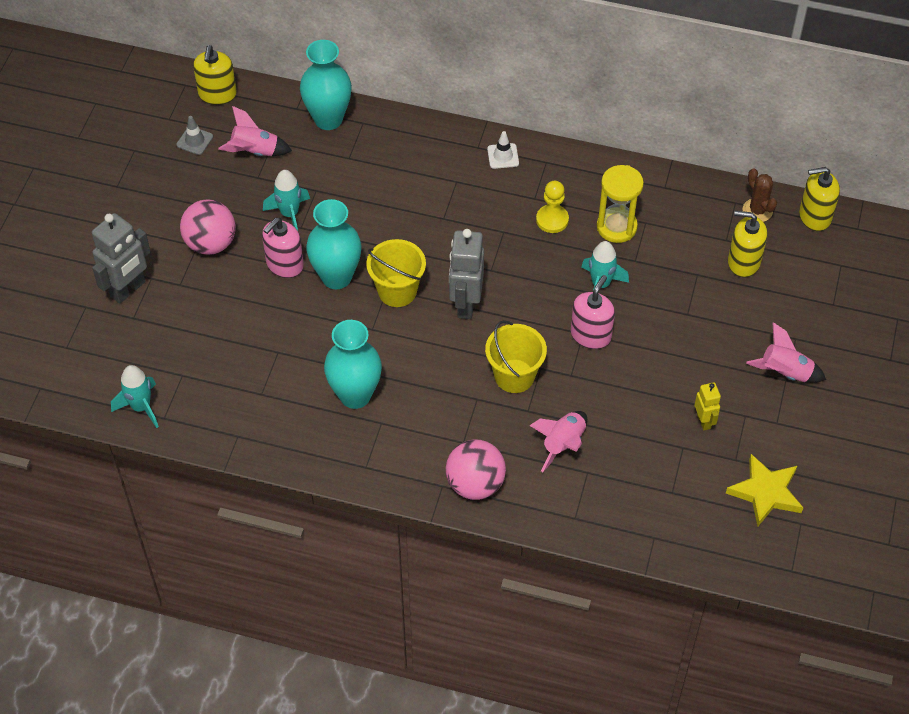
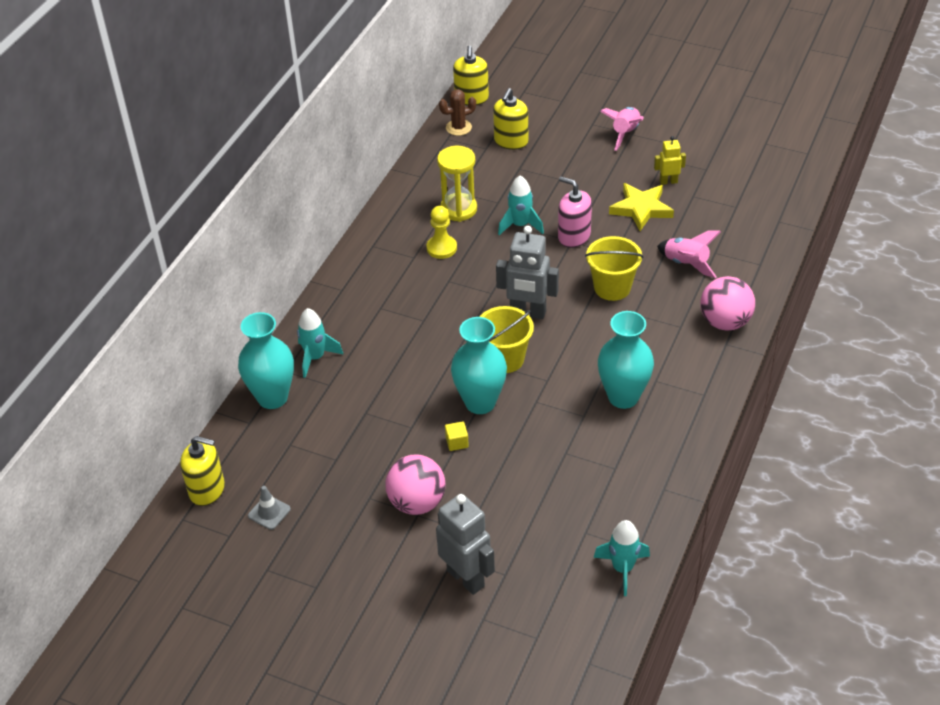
camera: 80 degrees left, 10 degrees down
pink rocket [218,106,292,156] -> none
pink soap dispenser [262,218,304,278] -> yellow cube [445,421,469,451]
turquoise rocket [263,170,310,230] -> turquoise rocket moved to [297,308,344,378]
white traffic cone [487,131,519,169] -> none
yellow star [726,454,804,526] -> yellow star moved to [609,183,674,231]

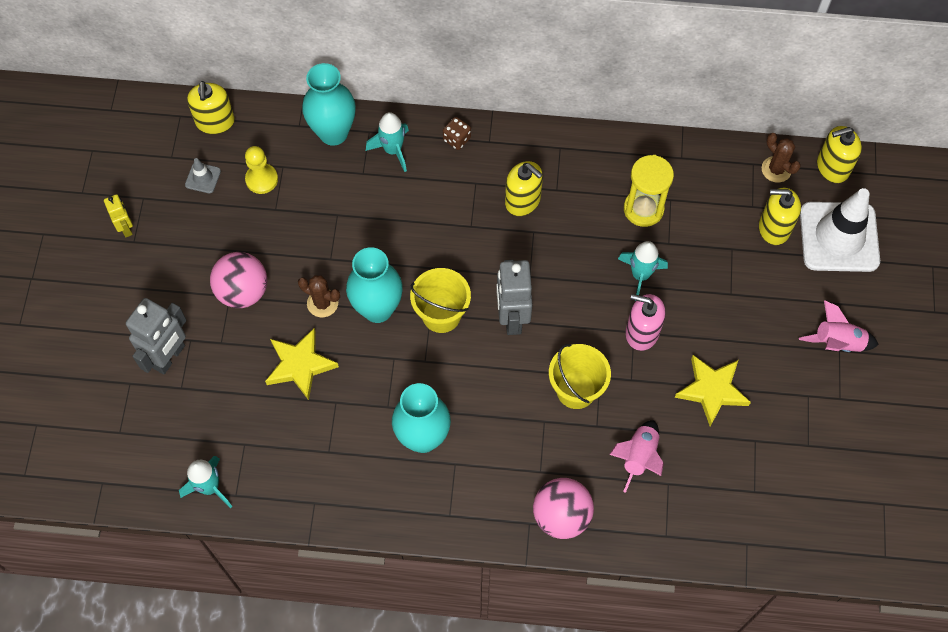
camera: 70 degrees right, 20 degrees up
yellow pawn [427,206,457,259] -> yellow pawn moved to [245,146,278,194]
yellow cube [445,421,469,451] -> brown cactus [298,275,340,317]
pink soap dispenser [558,177,592,248] -> pink soap dispenser turned 90 degrees counterclockwise [625,294,666,351]
yellow robot [654,136,686,185] -> yellow robot moved to [104,194,133,237]
none -> yellow star [265,328,339,400]
none -> brown dice [443,117,471,150]
none -> yellow soap dispenser [505,161,543,216]
none -> white traffic cone [800,188,880,272]

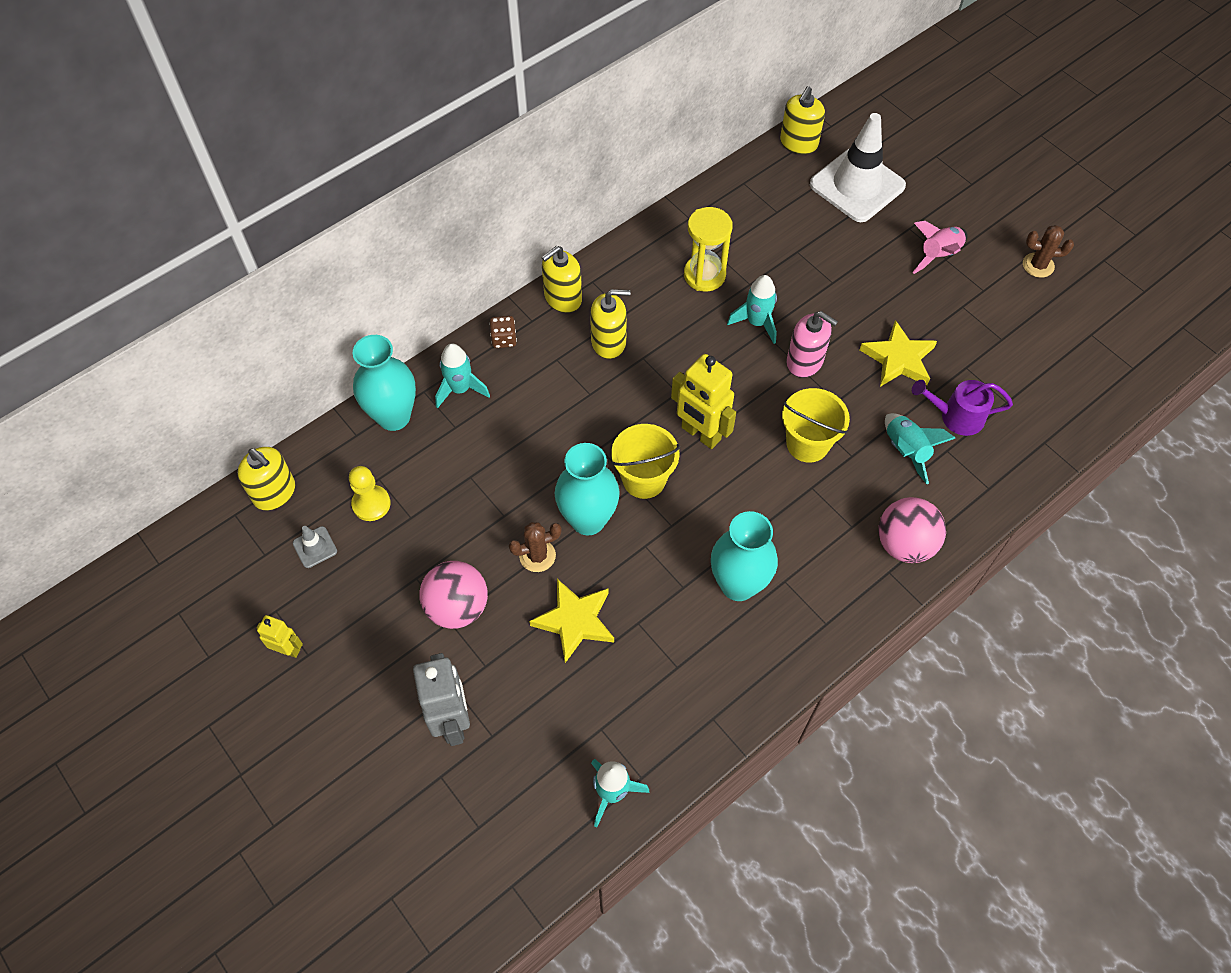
camera: 45 degrees left, 5 degrees down
grey robot [496,260,533,335] -> yellow robot [671,354,736,449]
pink rocket [609,420,664,493] -> turquoise rocket [885,413,955,484]
pink soap dispenser [625,294,666,351] -> pink soap dispenser turned 120 degrees counterclockwise [786,311,838,378]
yellow soap dispenser [759,188,801,245] -> yellow soap dispenser moved to [542,246,582,313]
brown cactus [762,133,801,183] -> brown cactus moved to [1023,225,1074,278]
none -> purple watering can [912,380,1013,436]

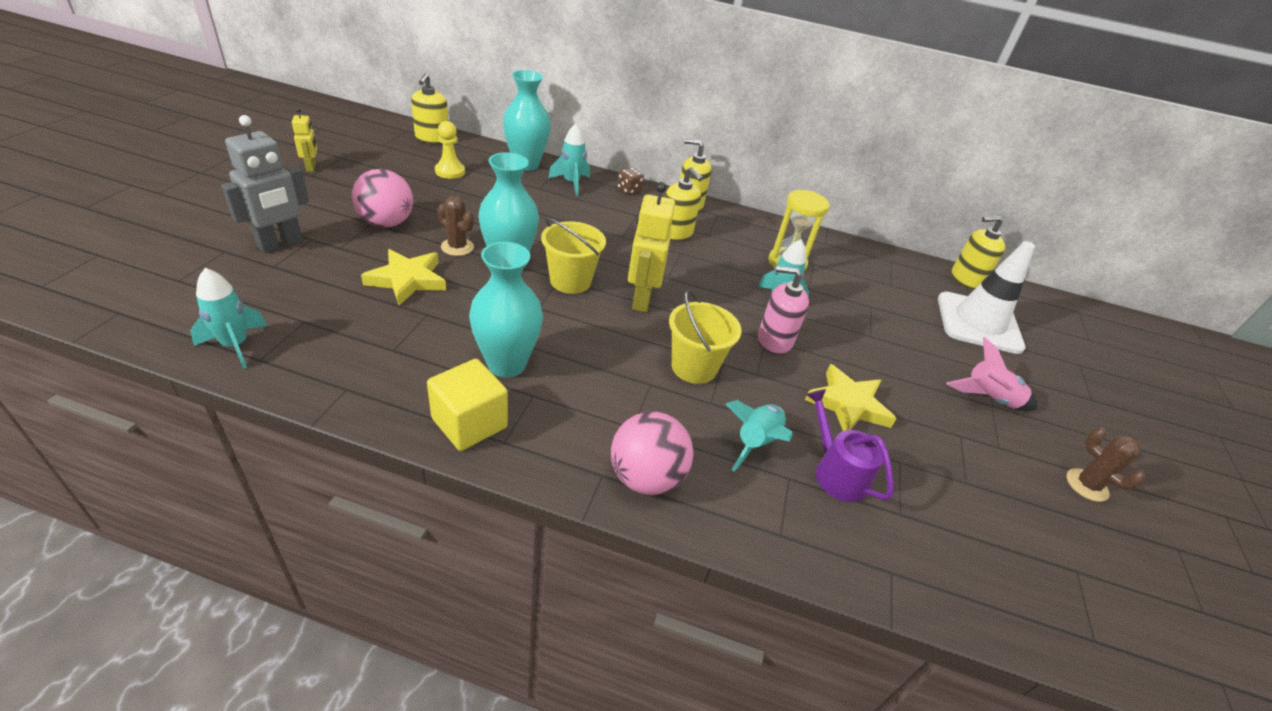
camera: 50 degrees right, 20 degrees down
grey traffic cone [293,526,337,568] -> none
pink soap dispenser [786,311,838,378] -> pink soap dispenser turned 105 degrees clockwise [758,266,809,355]
none -> yellow cube [427,359,508,451]

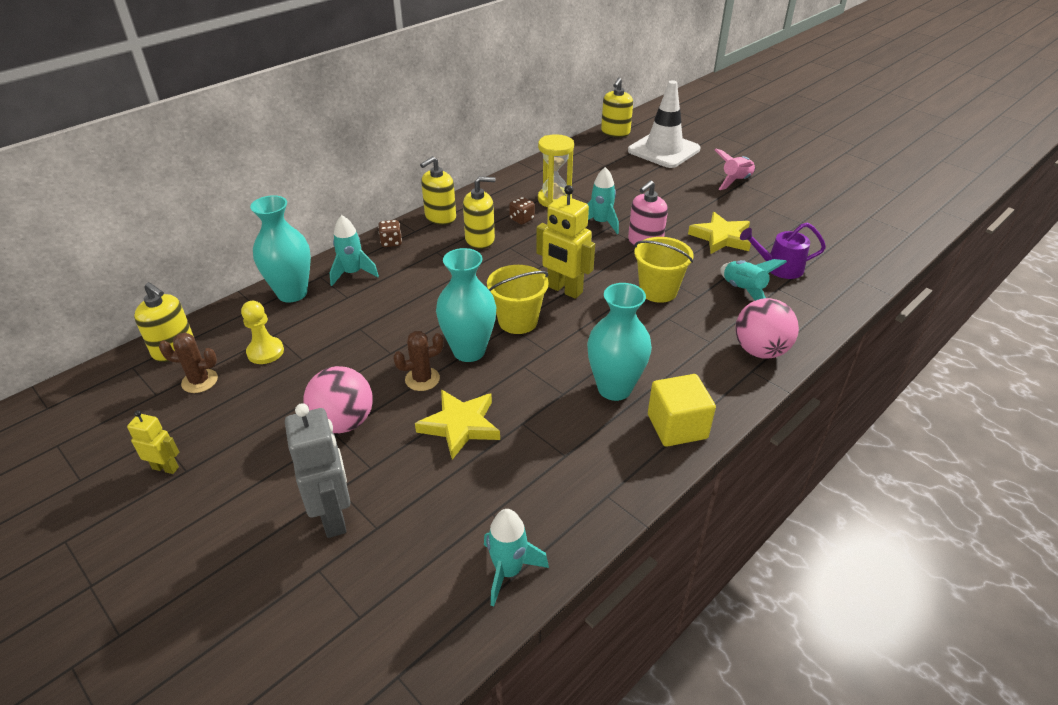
camera: 55 degrees left, 0 degrees up
brown cactus [1066,427,1145,502] -> brown cactus moved to [159,333,218,393]
none -> brown dice [509,197,535,225]

